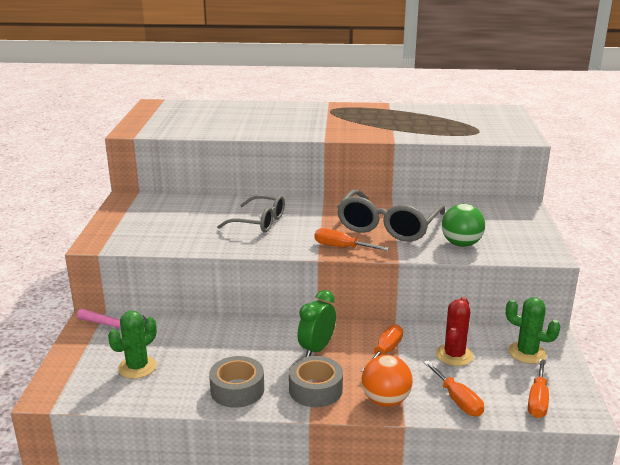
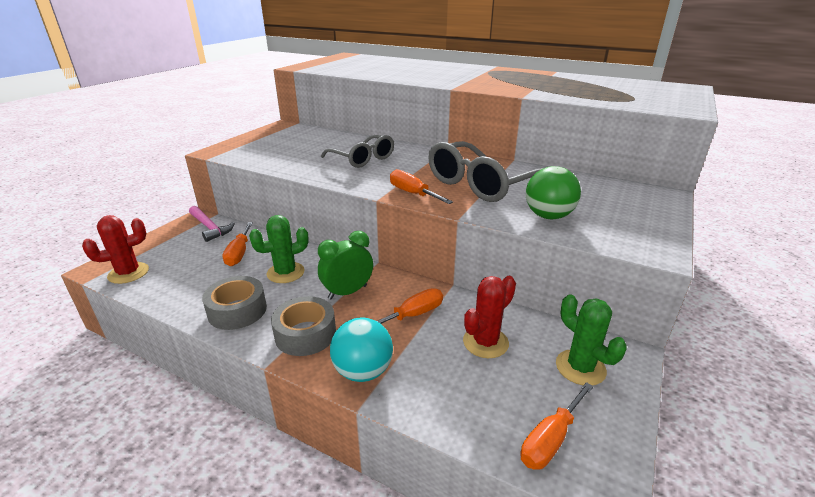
camera: 25 degrees right, 5 degrees up
green cactus [108,310,157,379] -> green cactus moved to [249,215,309,283]
orange ball [361,355,413,407] -> turquoise ball [330,318,393,382]
orange screwdriver [423,360,484,417] -> orange screwdriver moved to [222,222,253,266]
none -> red cactus [82,215,149,284]

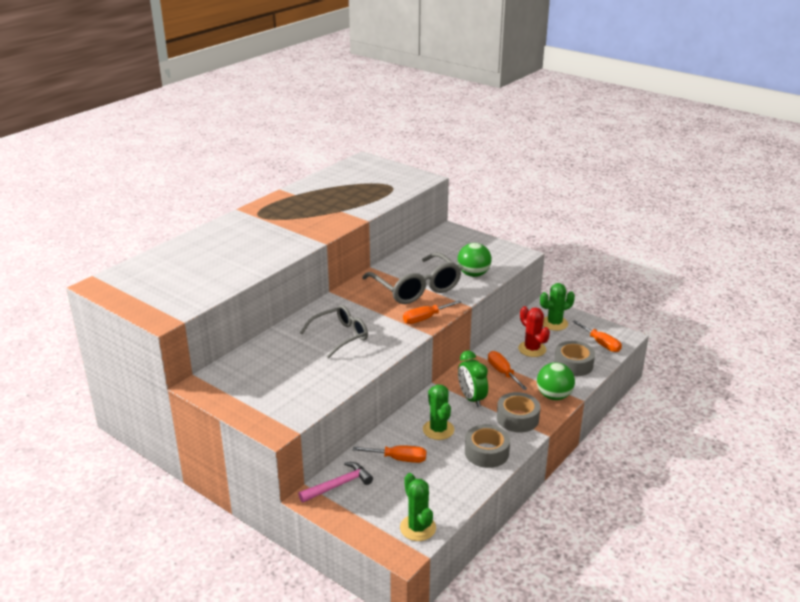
camera: 80 degrees left, 0 degrees up
red cactus [82,215,149,284] -> green cactus [400,473,436,541]
turquoise ball [330,318,393,382] -> green ball [537,362,575,400]
none -> grey tape [554,341,595,376]

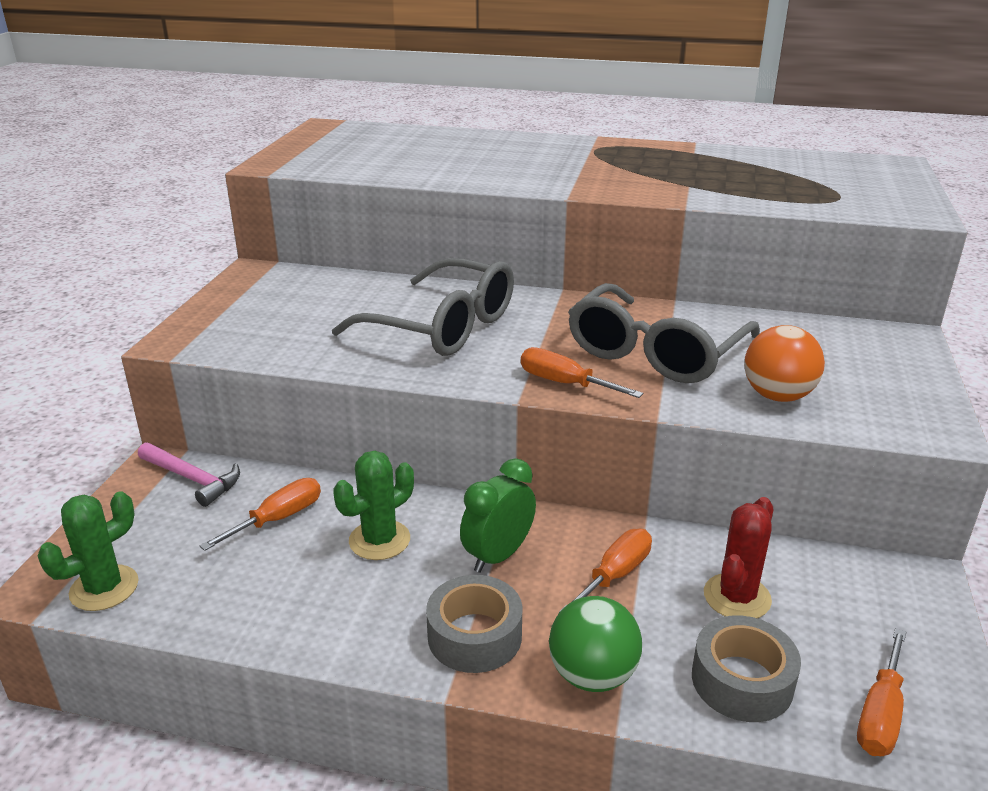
camera: 65 degrees right, 0 degrees up
grey glasses [300,305,368,359] -> grey glasses [332,258,514,356], size x1.54
orange screwdriver [353,445,427,463] -> orange screwdriver turned 120 degrees counterclockwise [200,478,321,551]
green ball [457,243,492,277] -> orange ball [745,325,825,402]
grey tape [465,424,510,468] -> none
green cactus [540,283,575,331] -> none

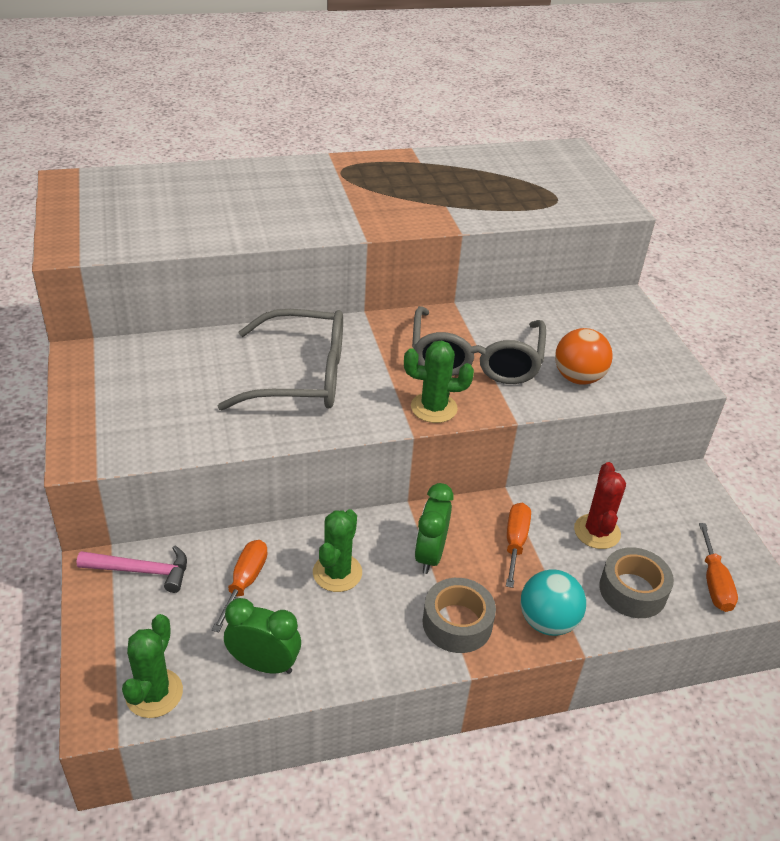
camera: 30 degrees left, 10 degrees up
orange screwdriver [521,347,643,398] -> green cactus [404,340,474,423]
green ball [549,596,642,692] -> turquoise ball [520,570,586,636]
none -> green clock [224,598,301,674]

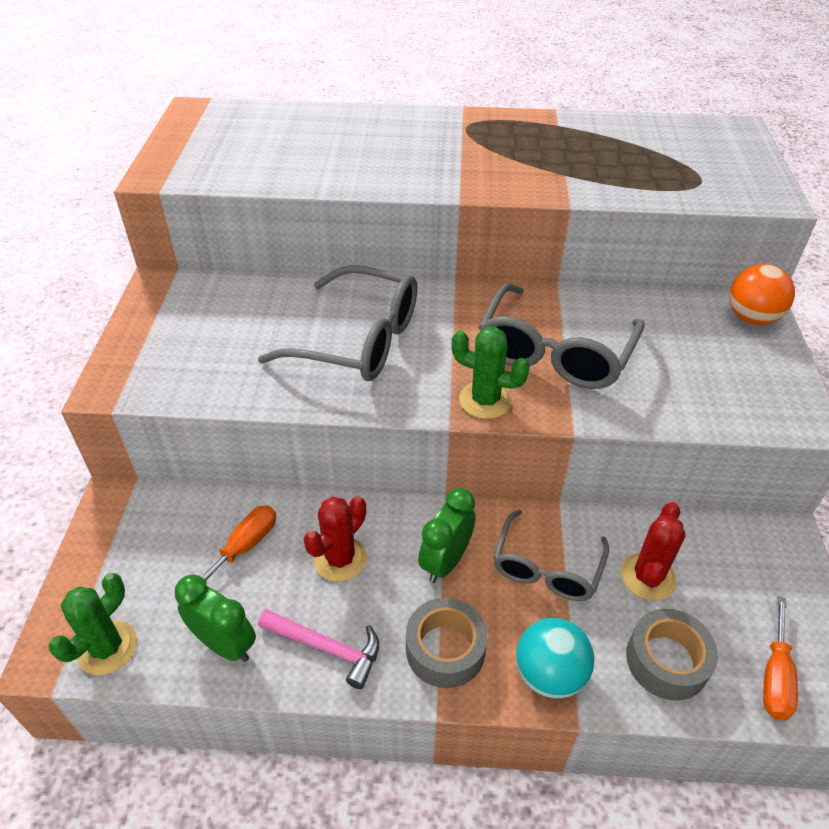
camera: 20 degrees right, 5 degrees up
pink hammer [77,546,187,593] -> pink hammer moved to [258,609,379,689]
green cactus [313,509,362,592] -> red cactus [303,496,367,582]
orange screwdriver [506,503,531,588] -> grey glasses [494,510,609,601]
orange ball [555,328,613,385] -> orange ball moved to [729,264,795,325]

